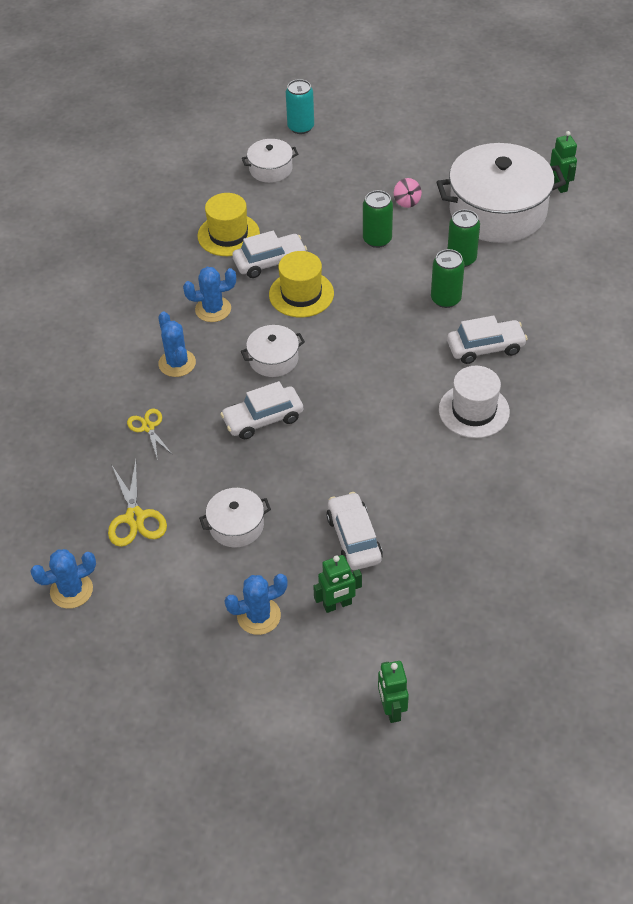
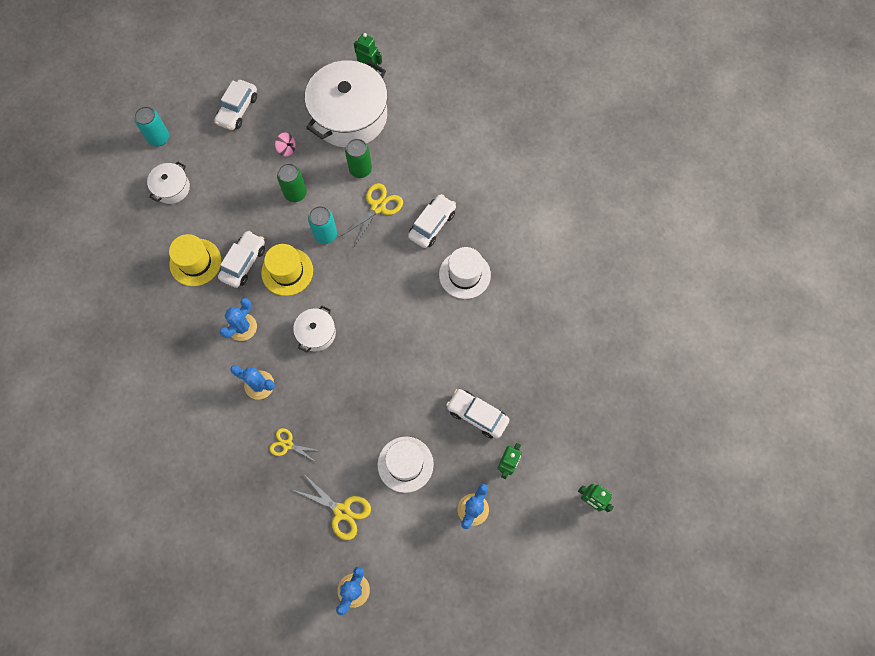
camera: 45 degrees left, 20 degrees up
white pot [199,488,271,547] -> white hat [378,437,434,493]
white car [220,381,303,439] -> white car moved to [214,80,257,130]
green can [431,249,465,308] -> yellow scissors [340,183,403,246]
none -> turquoise can [308,206,337,244]

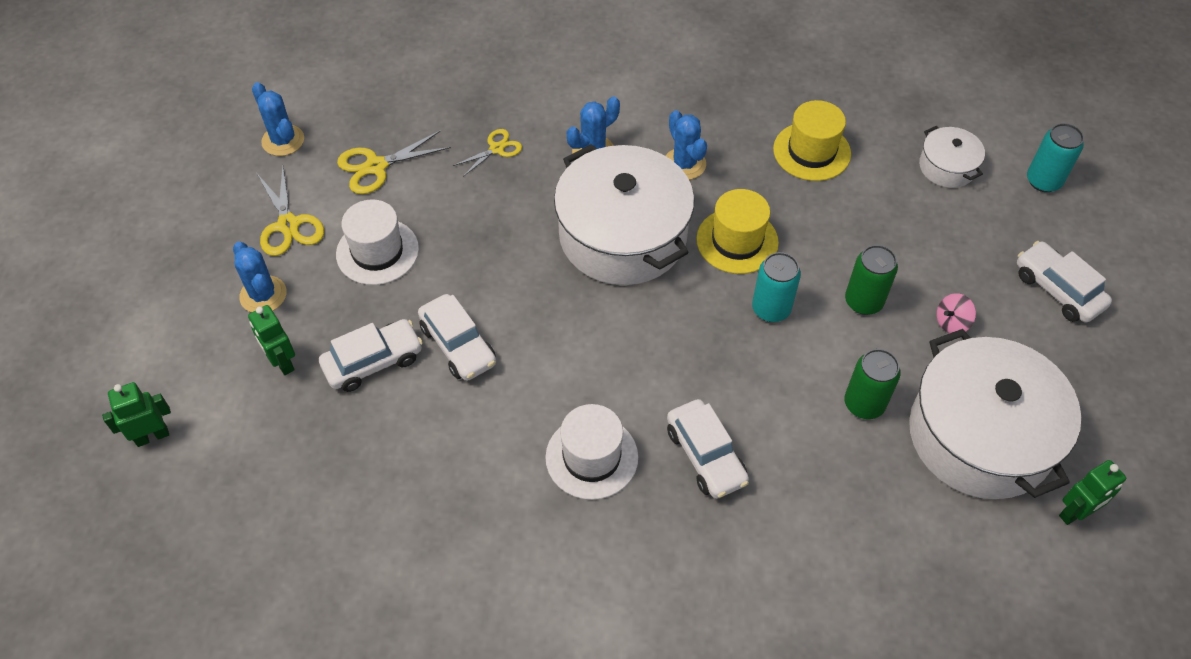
camera: 120 degrees right, 15 degrees down
white car [218,231,265,288] -> white car moved to [418,294,496,381]
white pot [293,306,336,353] -> white pot [554,144,694,285], size x2.15
yellow scissors [340,183,403,246] -> yellow scissors moved to [257,166,324,256]

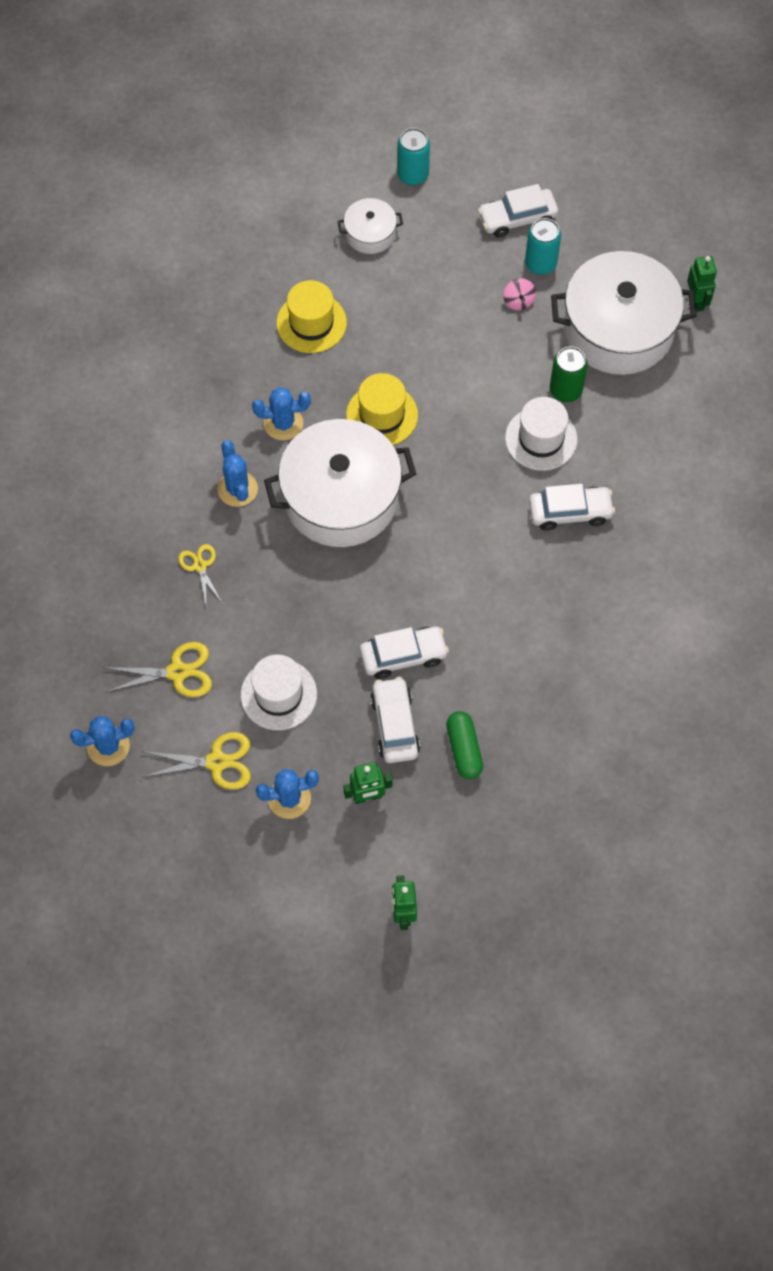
camera: 70 degrees left, 10 degrees up
yellow scissors [337,131,451,194] -> yellow scissors turned 90 degrees counterclockwise [103,642,212,697]
white hat [545,404,638,500] -> white hat moved to [505,397,577,471]
turquoise can [752,252,801,322] -> turquoise can moved to [525,218,561,275]
green can [845,245,898,315] -> none
none -> green capsule [446,711,483,779]

